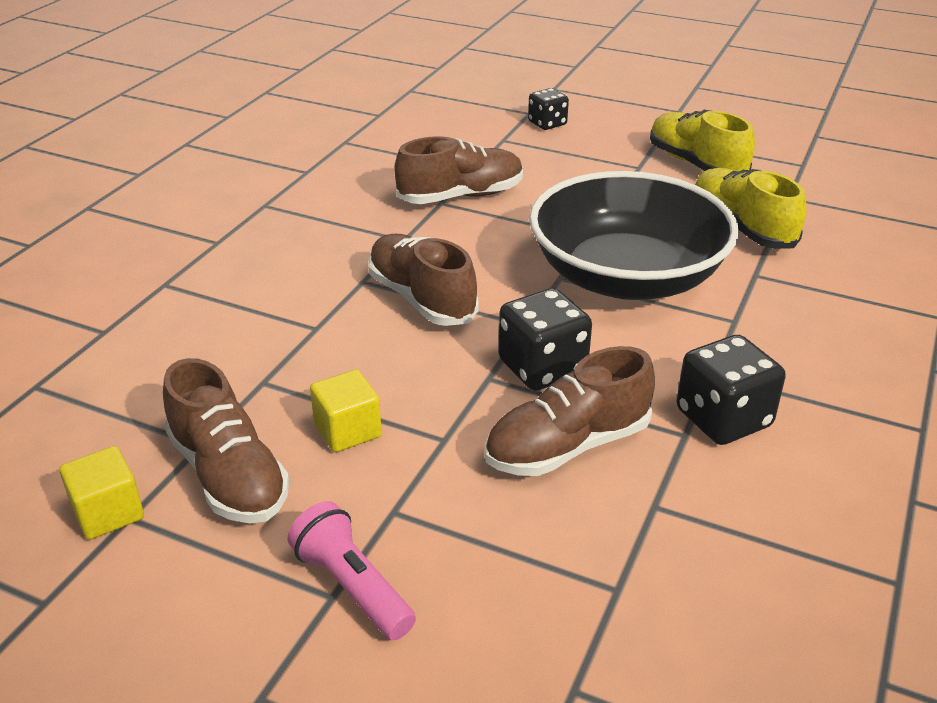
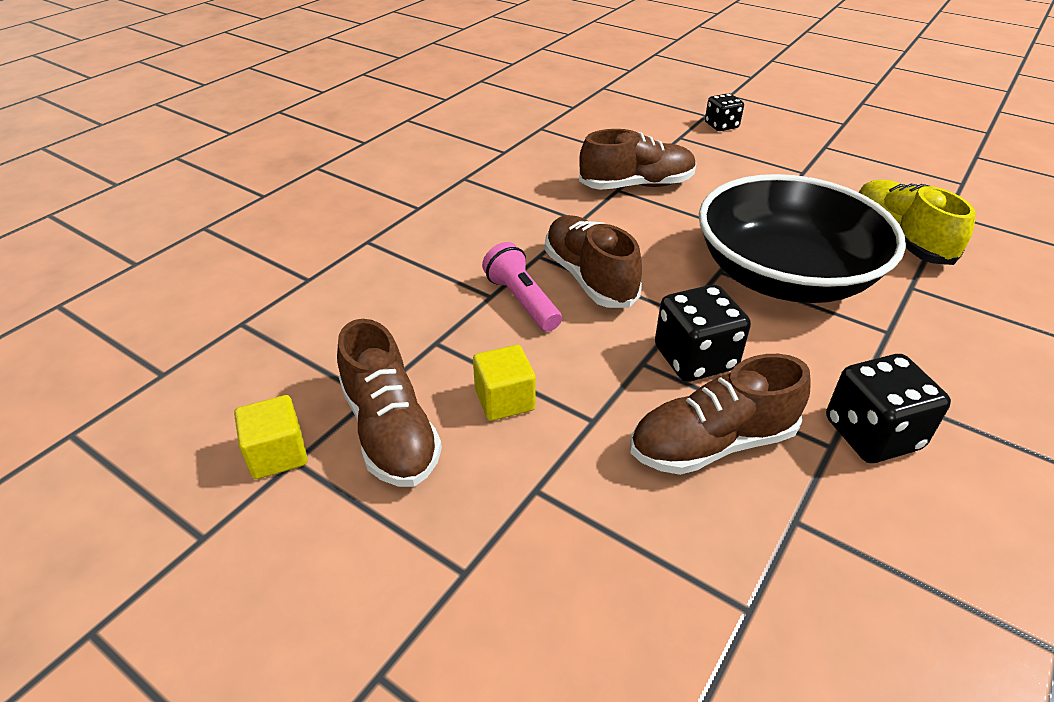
camera: 10 degrees right, 5 degrees up
pink flashlight [287,501,416,640] -> pink flashlight moved to [482,242,562,332]
yellow shoe [650,110,755,171] -> none

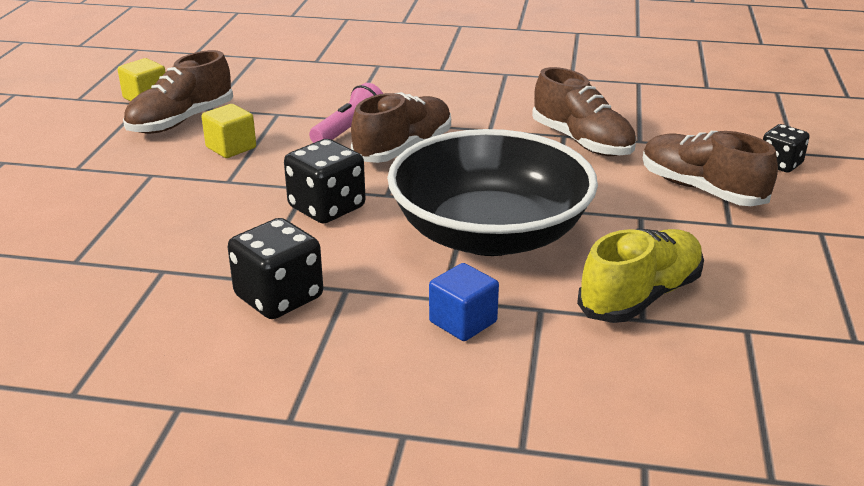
camera: 65 degrees right, 10 degrees down
brown shoe [630,354,811,475] -> brown shoe moved to [643,131,778,206]
none -> blue cube [429,263,499,341]

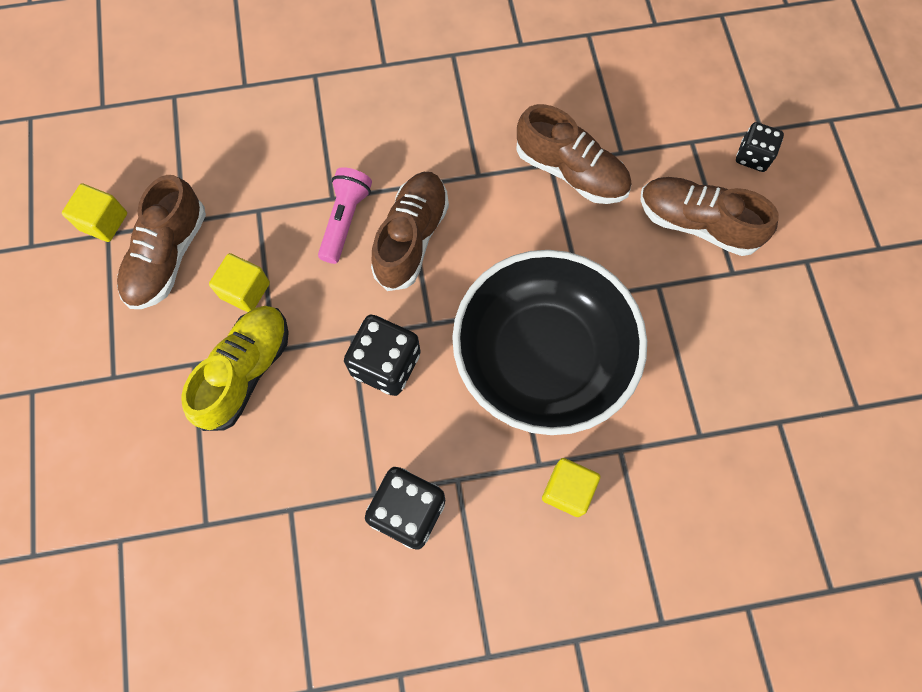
camera: 20 degrees left, 40 degrees up
blue cube [429,263,499,341] -> yellow cube [542,458,600,517]
yellow shoe [577,228,704,323] -> yellow shoe moved to [182,306,289,431]

